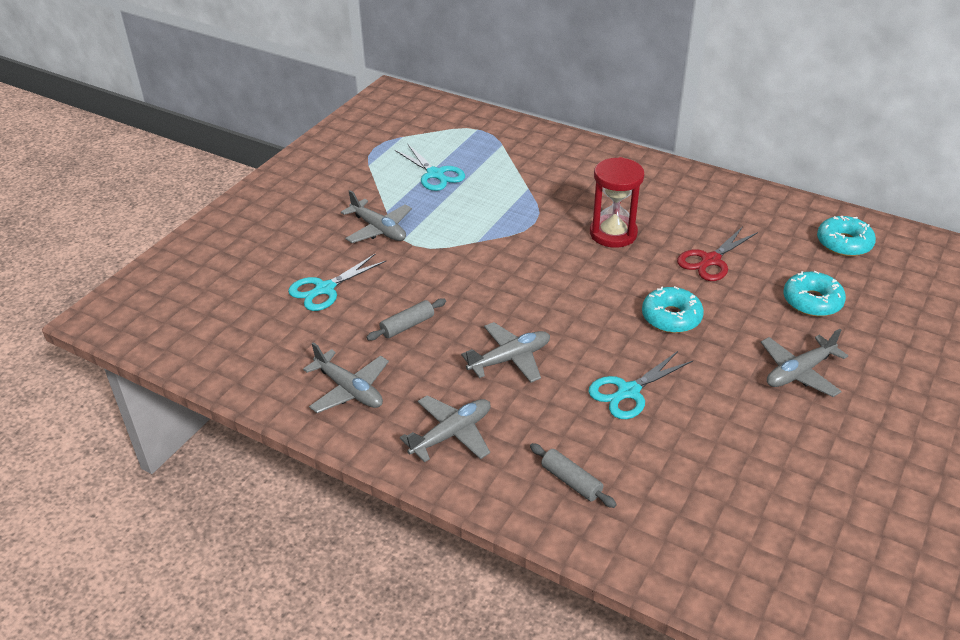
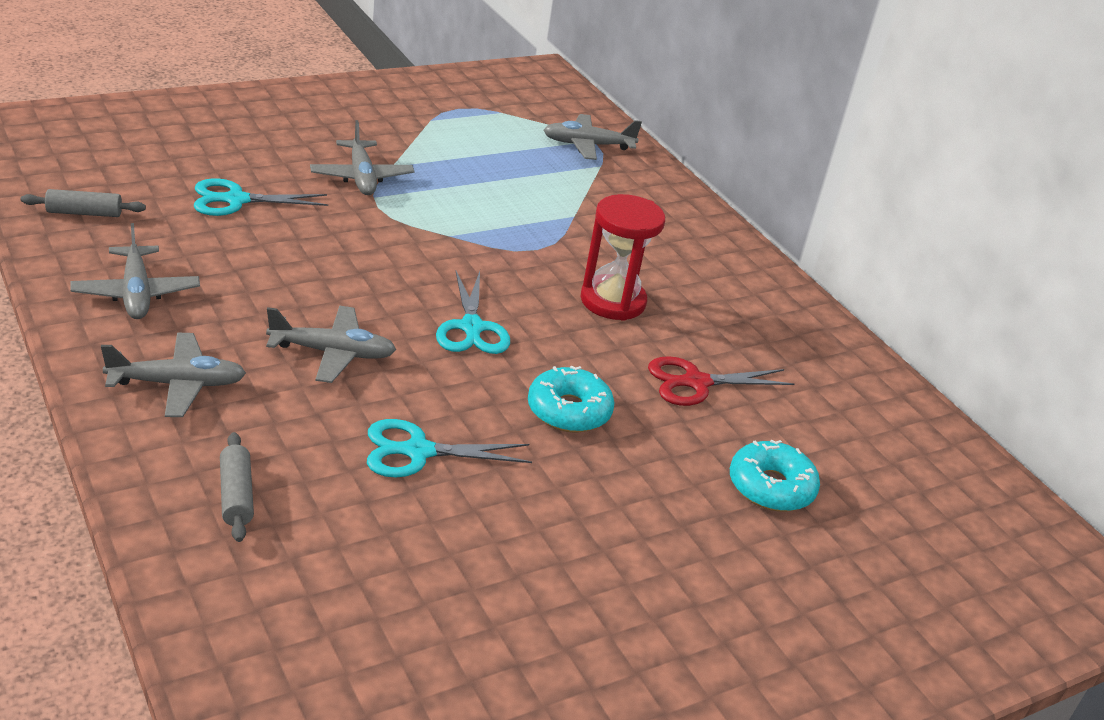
camera: 25 degrees right, 5 degrees down
grey rolling pin [366,298,446,341] -> grey rolling pin moved to [21,189,146,217]
turquoise scissors [395,144,465,191] -> turquoise scissors moved to [436,271,510,354]
grey plane [761,329,848,397] -> grey plane moved to [544,114,642,160]
turquoise donut [817,216,876,257] -> none

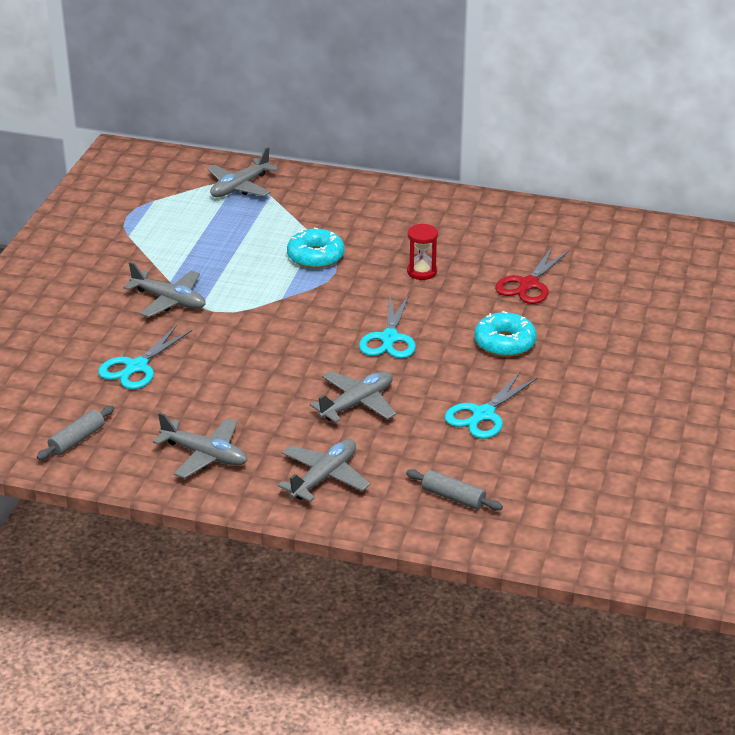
camera: 40 degrees left, 0 degrees up
turquoise scissors [436,271,510,354] -> turquoise scissors turned 60 degrees clockwise [359,295,416,358]
red hourglass [580,194,665,321] -> red hourglass [407,223,438,280], size x0.59
turquoise donut [730,439,820,511] -> turquoise donut moved to [287,227,345,269]

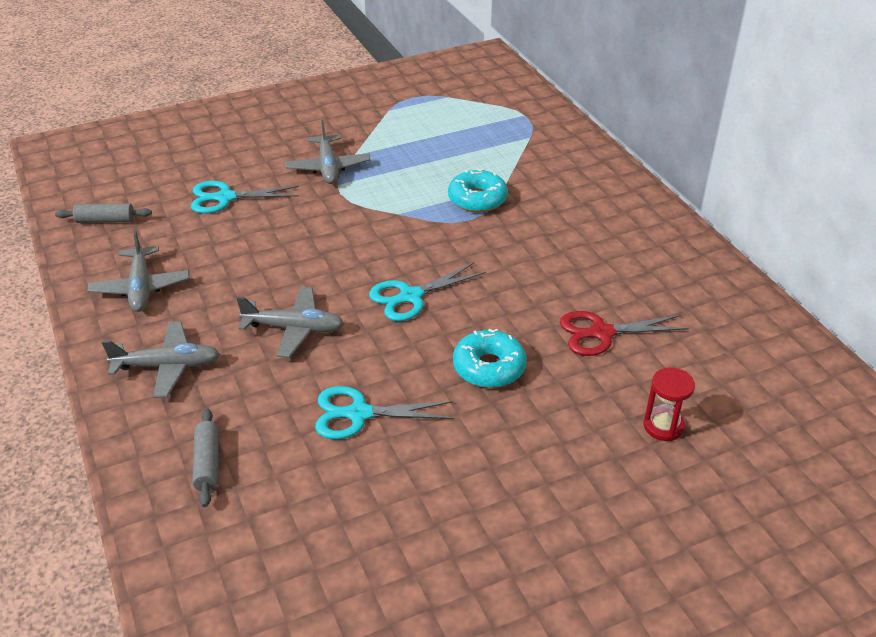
camera: 50 degrees right, 5 degrees up
grey plane [207,147,278,197] -> none
red hourglass [407,223,438,280] -> red hourglass moved to [644,367,695,441]

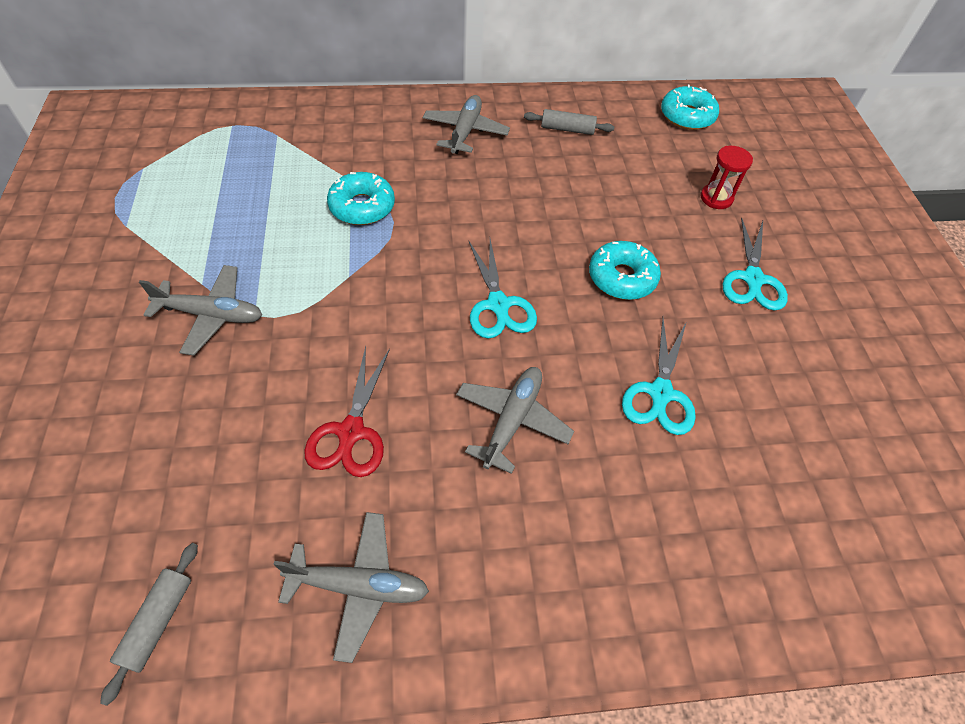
camera: 75 degrees left, 15 degrees up
grey plane [102,321,220,398] -> grey plane moved to [423,95,510,154]
turquoise scissors [191,181,299,214] -> turquoise scissors moved to [722,218,788,311]
grey rolling pin [192,408,219,507] -> grey rolling pin moved to [524,109,614,135]
red scissors [560,311,689,356] -> red scissors moved to [304,346,390,477]
none -> turquoise donut [661,84,719,130]

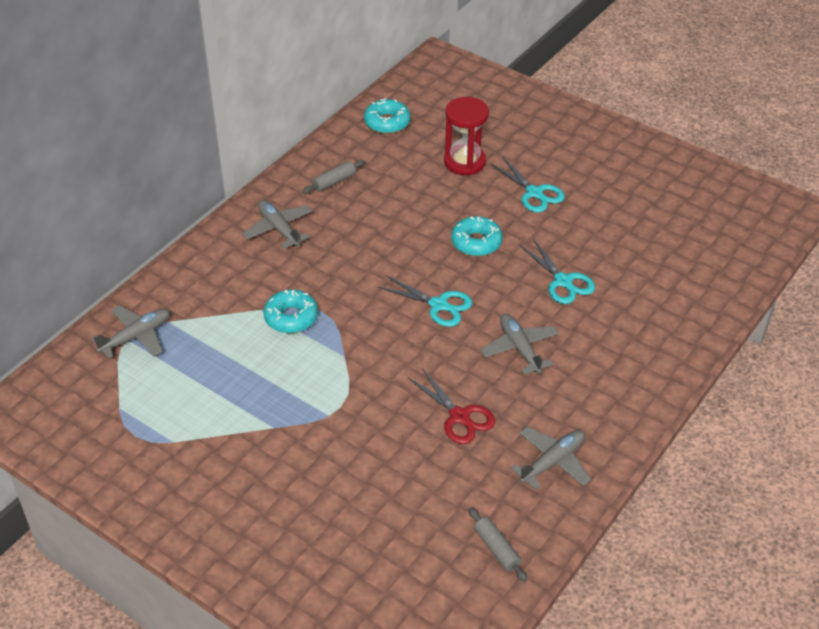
camera: 45 degrees left, 10 degrees down
grey plane [139,265,262,356] -> grey plane moved to [92,305,170,359]
red hourglass [701,146,753,209] -> red hourglass [444,97,489,175], size x1.68

